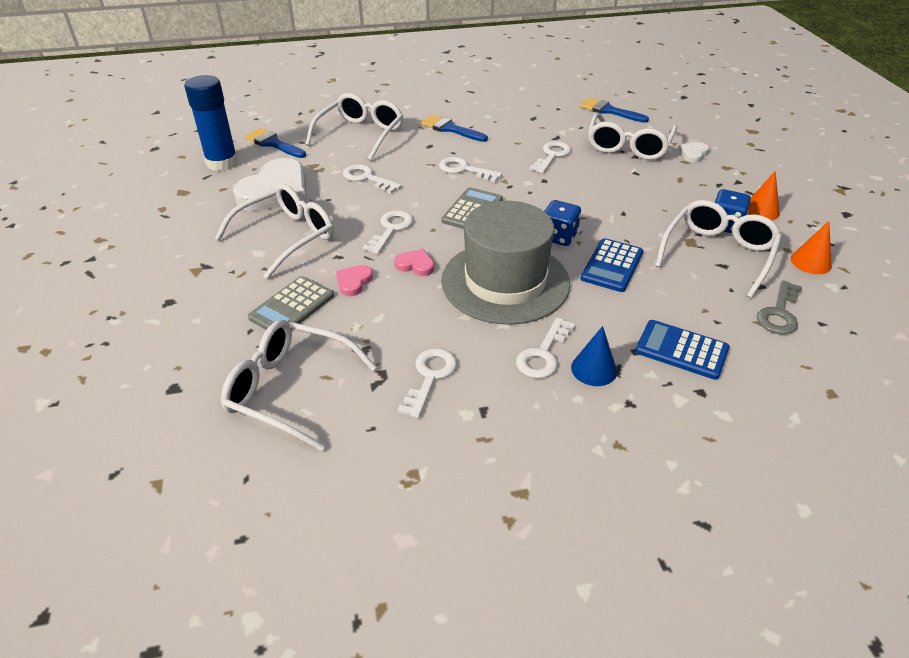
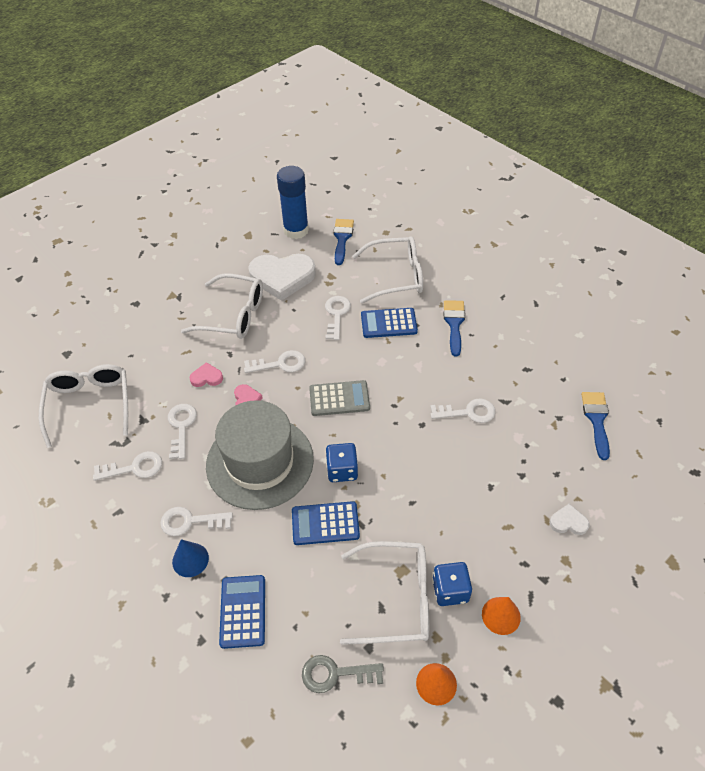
camera: 60 degrees right, 10 degrees up
grey calculator [248,276,334,330] -> none
white key [439,157,502,182] -> white key moved to [168,404,197,459]
white glasses [588,113,677,160] -> none
none -> blue calculator [361,308,418,338]

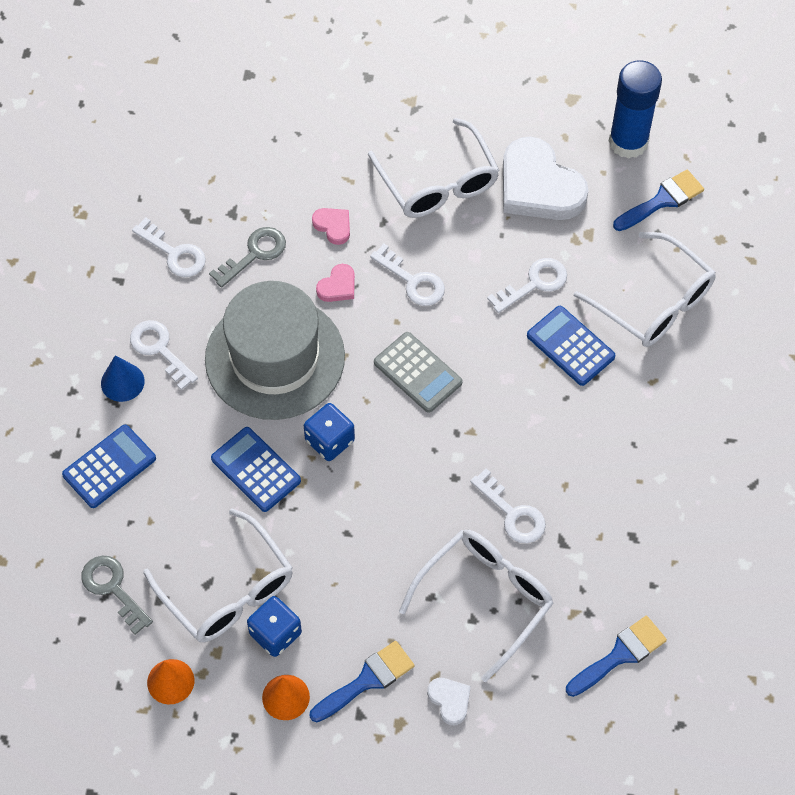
camera: 50 degrees right, 10 degrees up
white glasses [39,364,128,448] -> white glasses moved to [399,530,554,682]
white key [168,404,197,459] -> grey key [209,227,286,288]
blue brush [444,300,465,356] -> blue brush moved to [310,641,415,722]

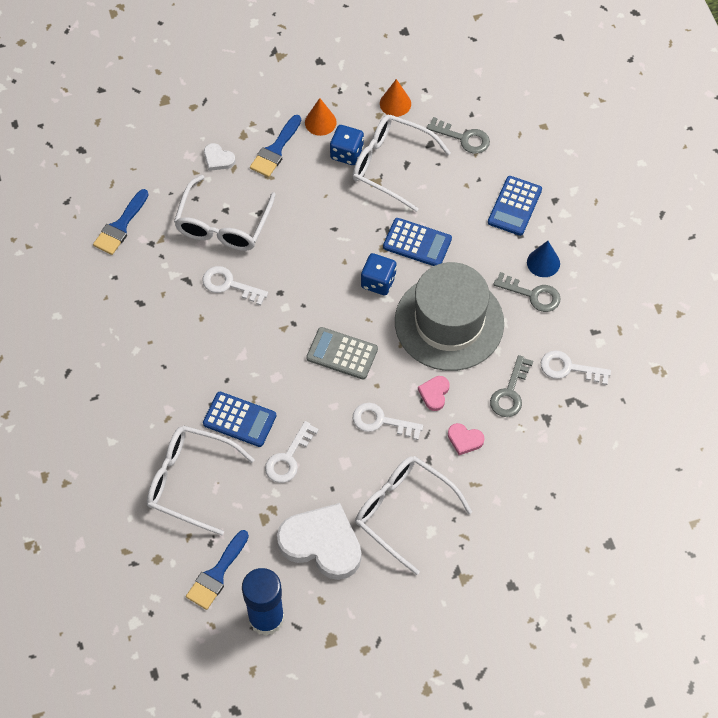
camera: 155 degrees right, 0 degrees up
white key [130,320,198,390] -> grey key [493,272,561,312]

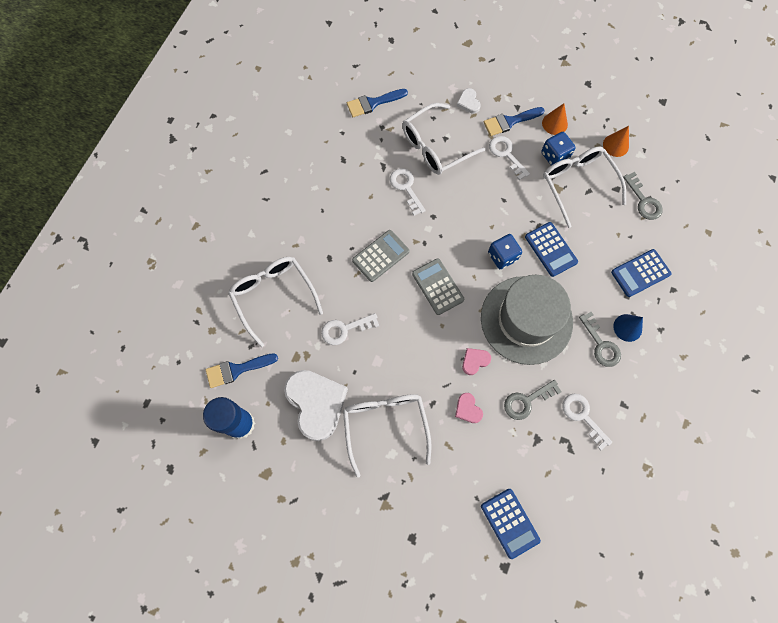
camera: 40 degrees right, 10 degrees up
blue calculator [203,392,276,447] -> blue calculator moved to [481,489,541,559]
white key [353,403,423,440] -> white key moved to [489,136,530,180]
none -> grey calculator [352,230,410,282]

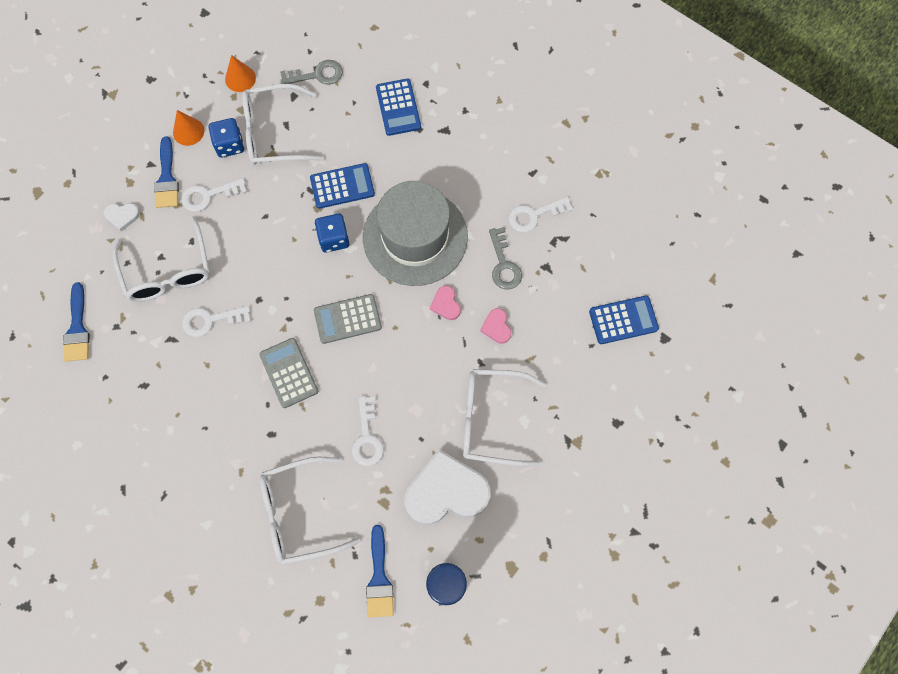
camera: 75 degrees left, 0 degrees up
pink heart [455,393,483,423] -> pink heart turned 90 degrees clockwise [480,308,511,344]
grey key [579,312,621,367] -> none
blue cone [613,314,643,342] -> none

